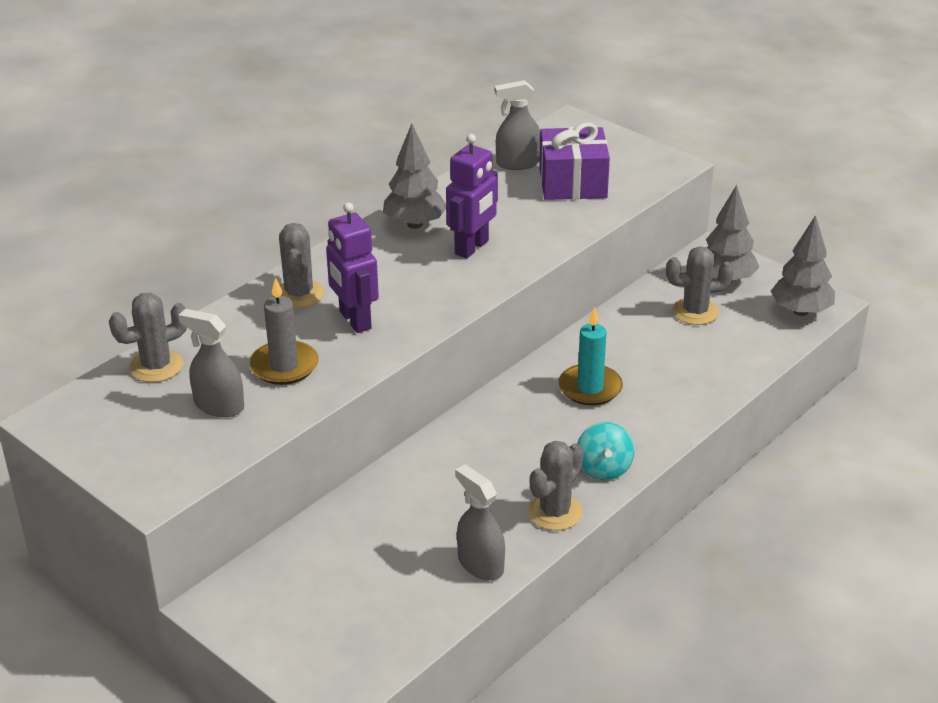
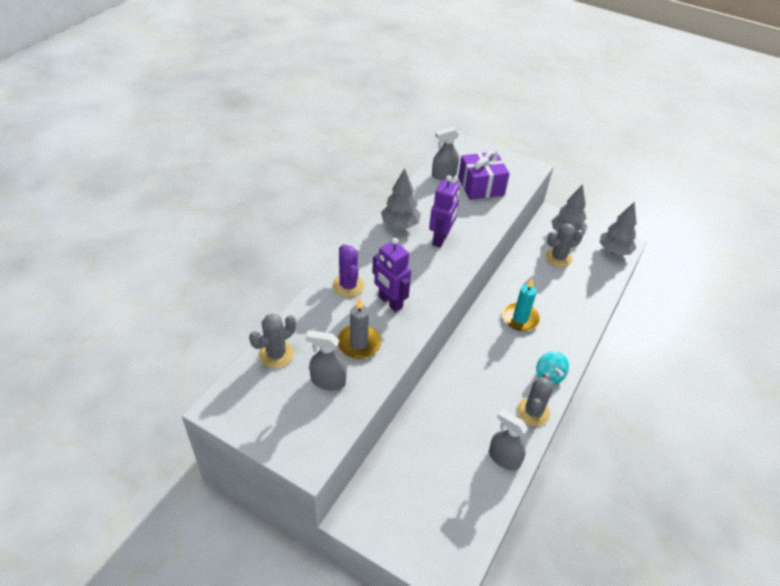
camera: 15 degrees left, 10 degrees up
grey cactus [279,223,324,308] -> purple cactus [332,244,364,297]

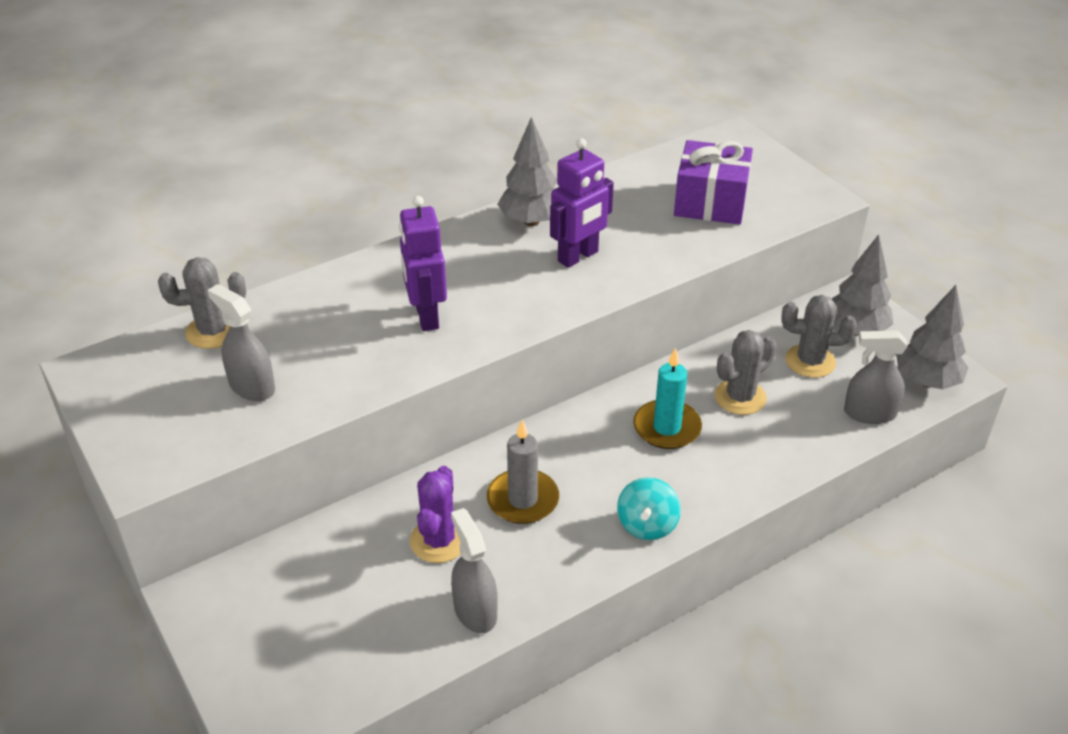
camera: 30 degrees right, 5 degrees down
purple cactus [332,244,364,297] -> purple cactus moved to [410,466,461,563]
grey candle [337,298,381,359] -> grey candle moved to [487,420,559,524]
grey spray bottle [432,127,459,180] -> grey spray bottle moved to [844,330,908,424]
grey cactus [517,373,553,426] -> grey cactus moved to [715,330,777,415]

